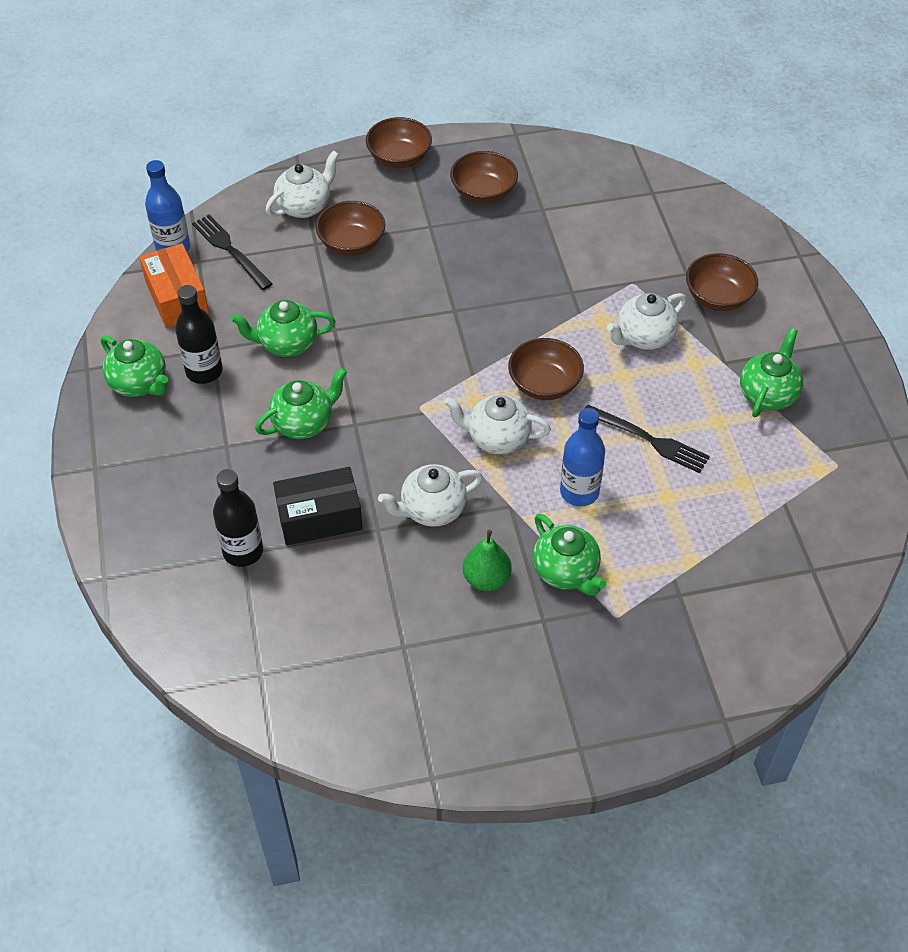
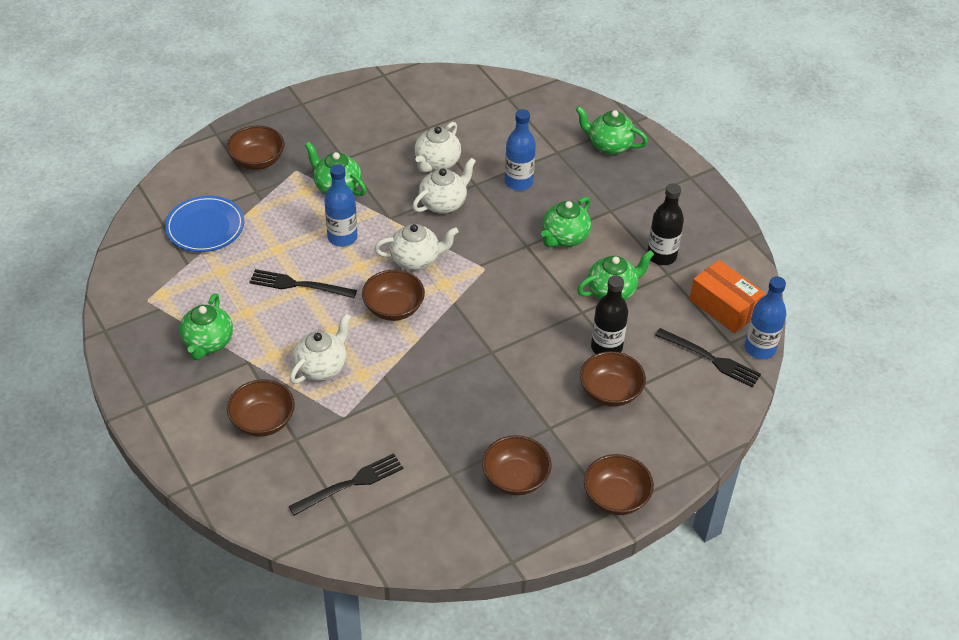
camera: 160 degrees right, 5 degrees down
green teapot [101,336,168,397] -> green teapot moved to [576,106,648,155]
black bottle [213,469,263,567] -> black bottle moved to [591,275,628,354]
white teapot [266,150,339,218] -> white teapot moved to [415,122,461,173]
black box [273,467,363,546] -> blue bottle [505,109,536,191]
green pear [463,530,512,591] -> none
none -> blue plate [165,196,244,252]
none -> brown bowl [227,126,284,170]
none -> black fork [288,453,404,516]

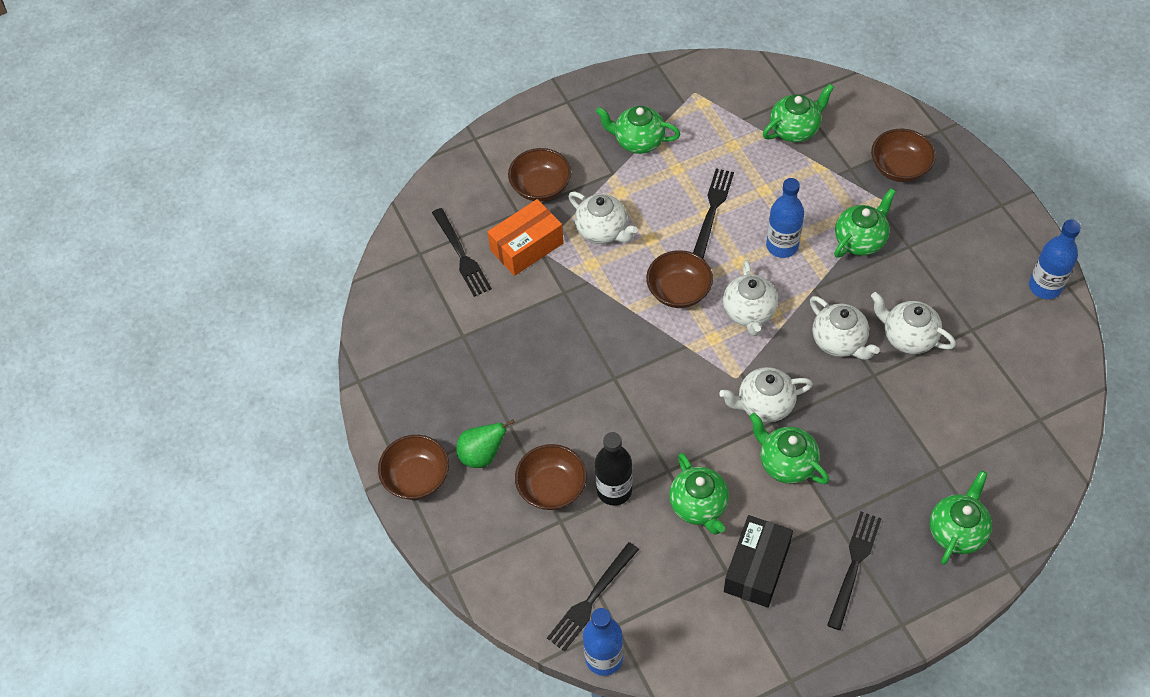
camera: 100 degrees right, 10 degrees up
blue plate [165,196,244,252] -> green teapot [763,84,834,142]
brown bowl [482,435,552,495] -> none
blue bottle [505,109,536,191] -> blue bottle moved to [1029,220,1081,299]
black bottle [647,183,684,265] -> black box [724,515,793,608]
orange box [689,260,765,333] -> orange box moved to [488,199,564,276]
none -> green pear [456,419,515,468]
none -> white teapot [719,367,813,422]
none -> black fork [827,512,882,630]

